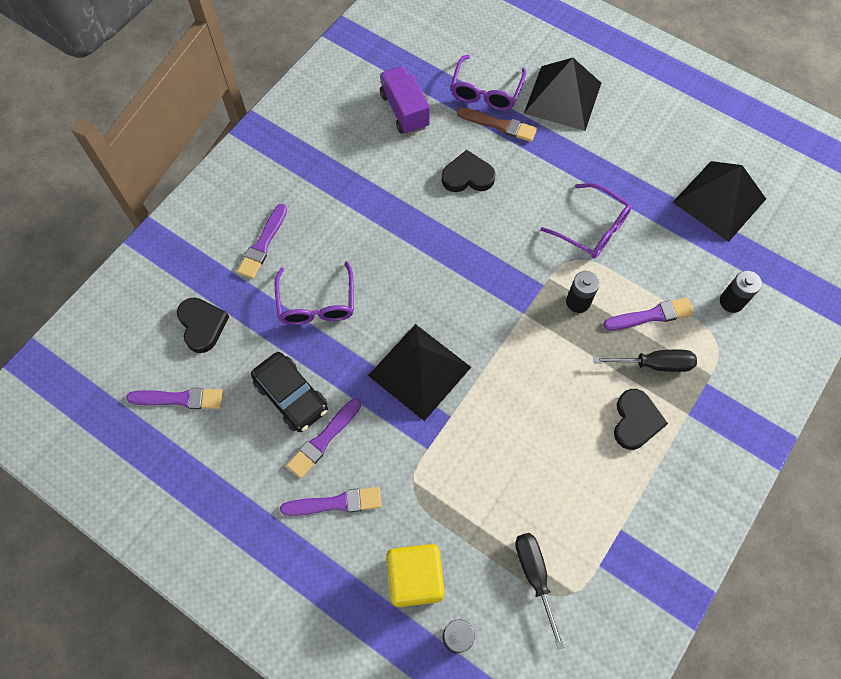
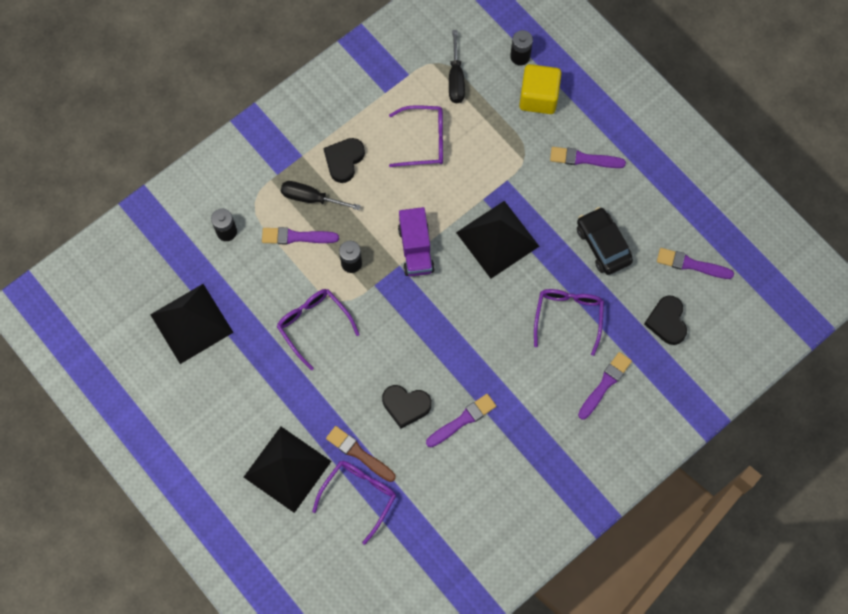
camera: 165 degrees left, 5 degrees up
purple brush [286,398,361,478] -> purple brush moved to [426,394,496,447]
purple truck [380,66,430,135] -> purple truck moved to [398,207,435,277]
none -> purple glasses [389,105,443,167]

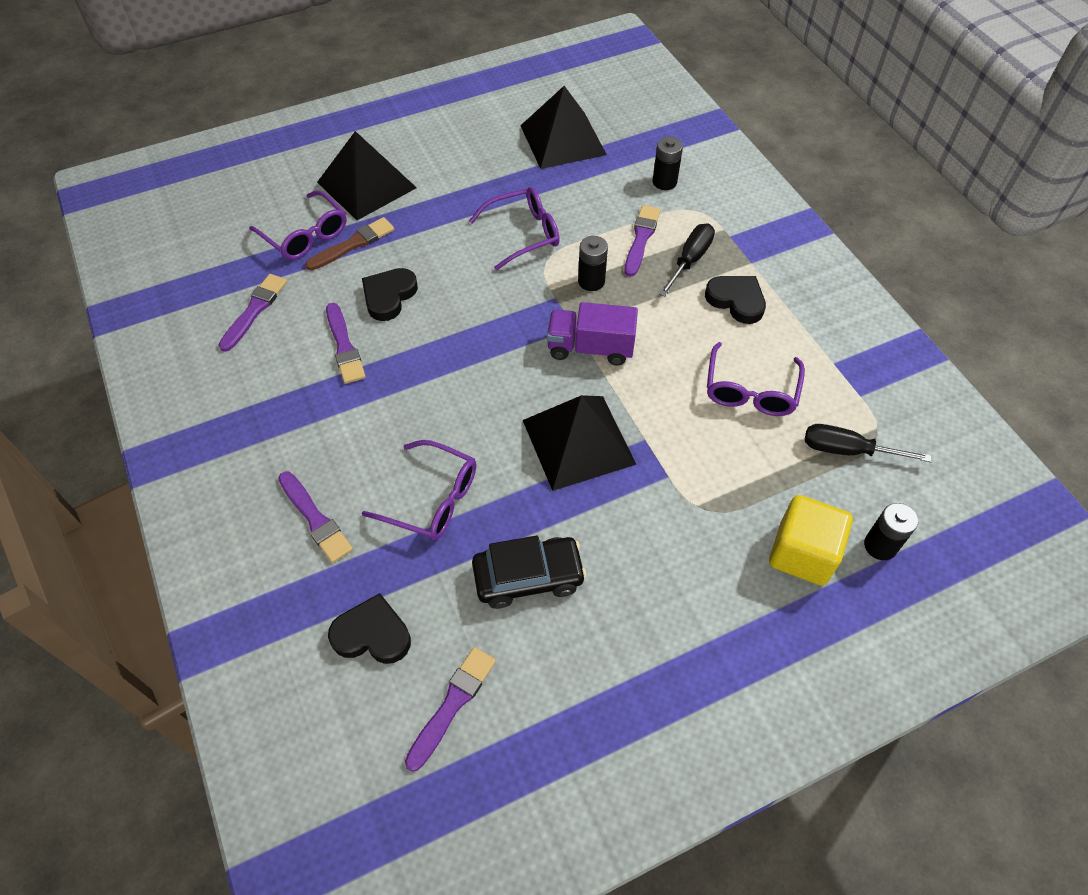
camera: 105 degrees right, 15 degrees down
purple brush [550,147,626,168] -> purple brush moved to [219,274,287,352]

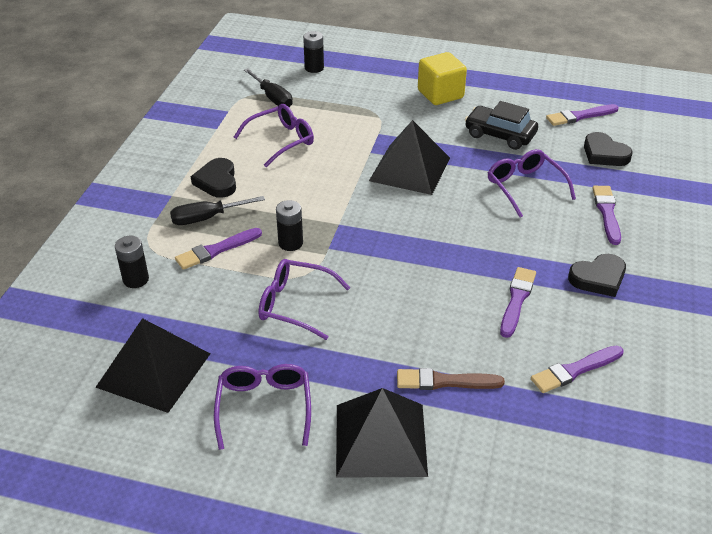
camera: 140 degrees left, 15 degrees down
purple glasses [249,190,347,260] -> purple glasses moved to [214,364,311,450]
black heart [362,268,418,321] -> black heart moved to [568,254,626,297]
purple truck [547,302,638,366] -> none
yellow cube [769,495,853,585] -> yellow cube moved to [418,52,467,105]

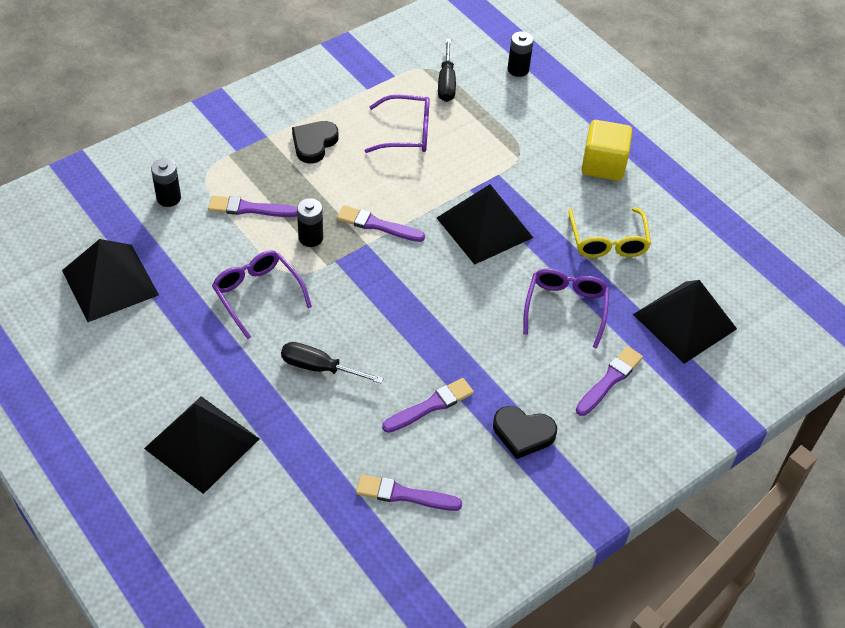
camera: 35 degrees right, 10 degrees up
black screwdriver [170,196,265,225] -> black screwdriver moved to [281,342,384,384]
purple glasses [214,364,311,450] -> none
brown brush [397,368,505,390] -> none
black car [465,101,538,150] -> yellow glasses [568,207,651,258]
purple brush [546,104,619,126] -> purple brush moved to [337,205,425,242]
black heart [584,132,633,166] -> black pyramid [633,280,737,364]

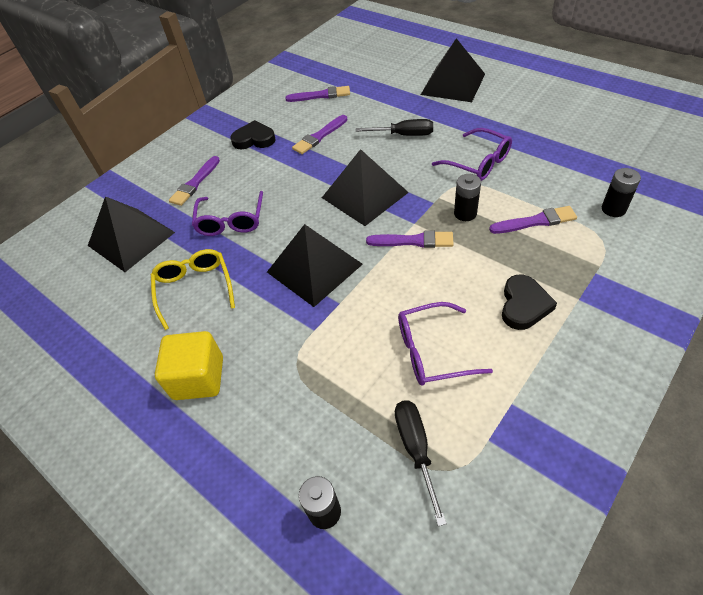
camera: 175 degrees right, 0 degrees up
black pyramid [62,239,159,322] -> black pyramid moved to [322,149,409,226]

